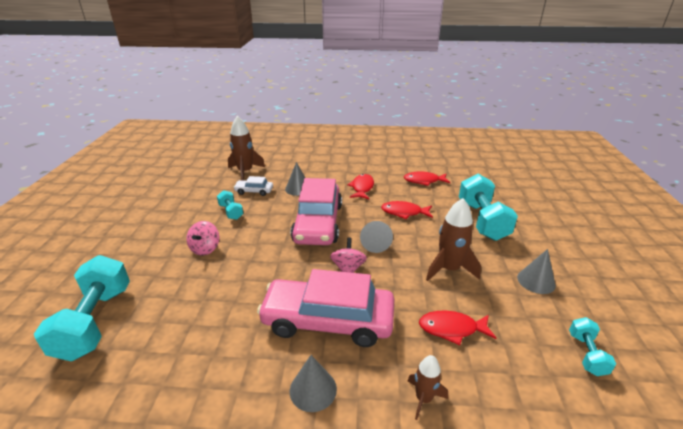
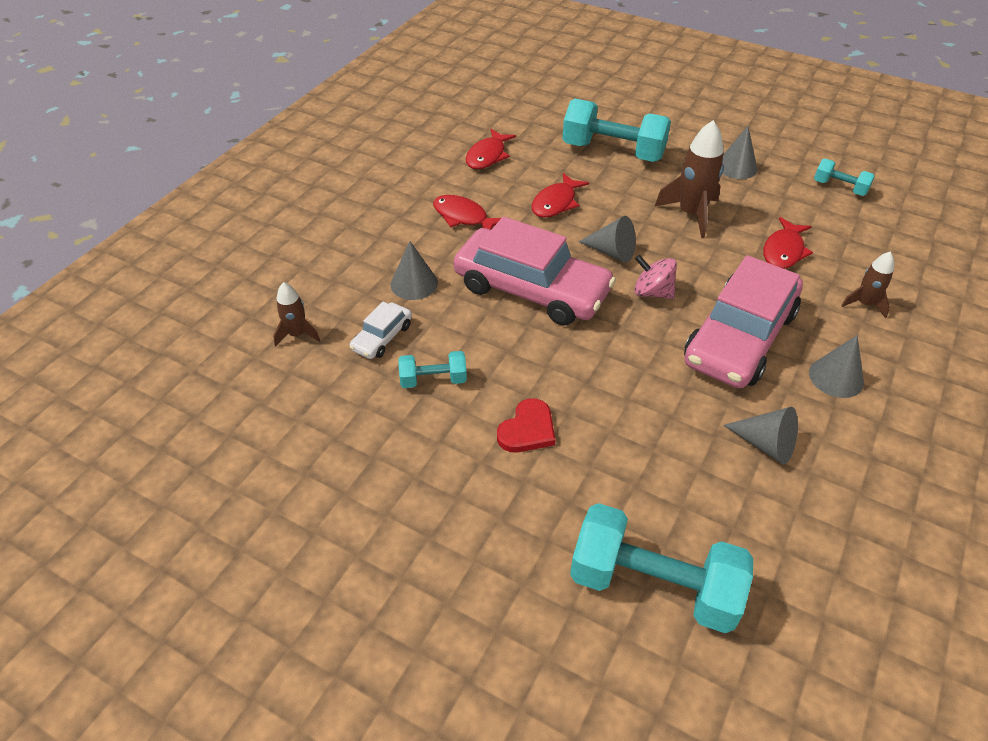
camera: 65 degrees left, 15 degrees up
pink spinning top [186,221,219,255] -> red heart [497,398,556,453]
brown rocket [228,116,265,181] -> brown rocket [273,282,320,347], size x0.58
none -> grey cone [723,407,798,465]

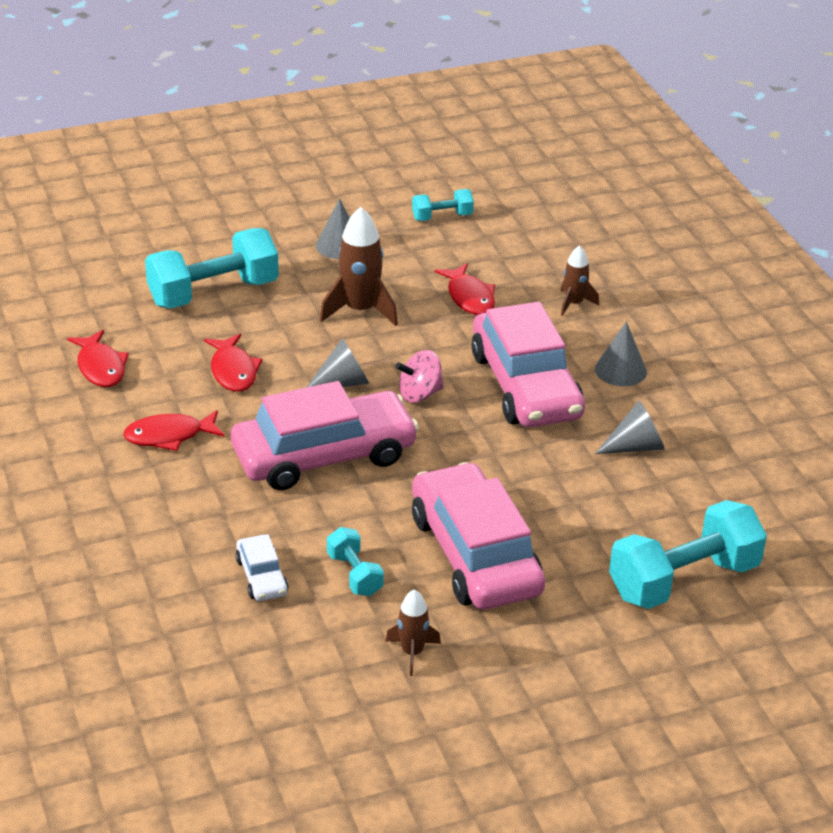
camera: 50 degrees left, 10 degrees down
brown rocket [273,282,320,347] -> brown rocket moved to [386,589,441,676]
grey cone [391,241,438,300] -> none
turquoise dumbbell [398,351,467,388] -> turquoise dumbbell turned 60 degrees counterclockwise [327,527,384,596]
red heart [497,398,556,453] -> pink car [412,462,545,610]

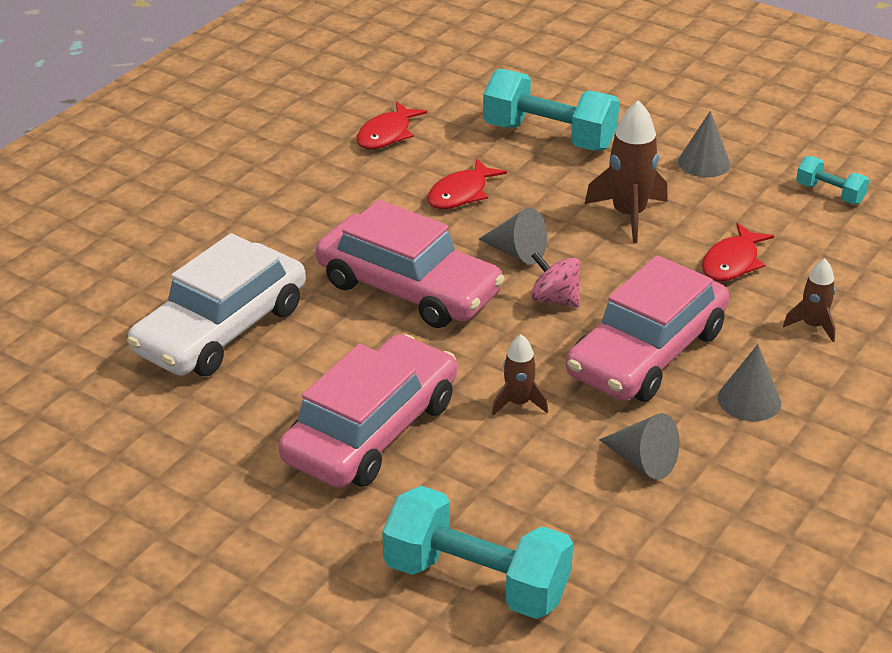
camera: 55 degrees right, 0 degrees up
red fish [123,410,224,451] -> none
white car [235,534,288,601] -> white car [127,233,306,376], size x2.27
turquoise dumbbell [327,527,384,596] -> none
brown rocket [386,589,441,676] -> brown rocket moved to [492,334,548,416]

